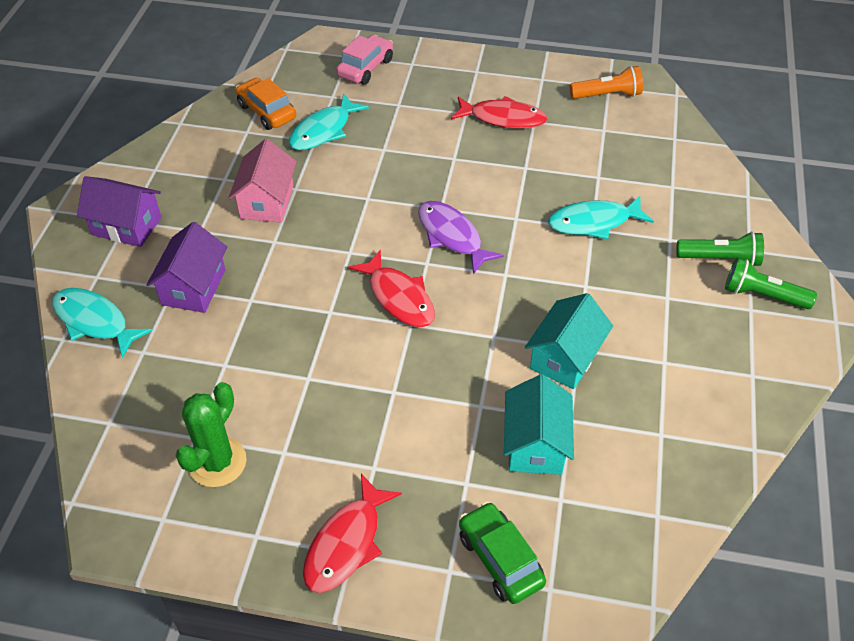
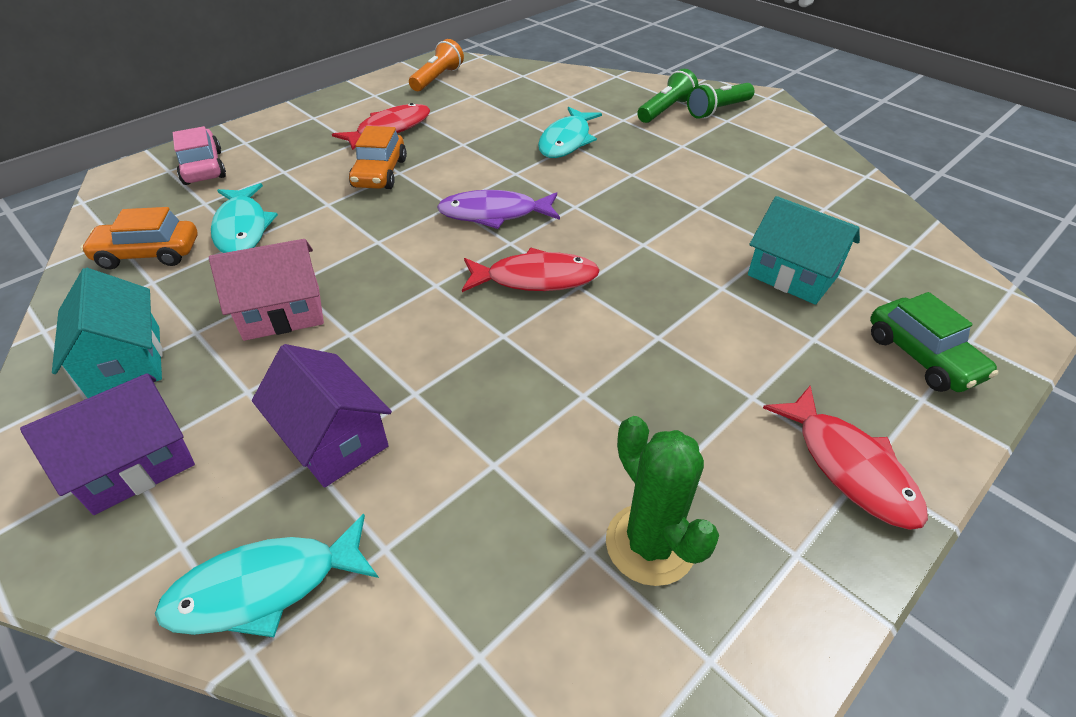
camera: 55 degrees left, 5 degrees down
pink house [229,139,297,223] -> pink house turned 60 degrees counterclockwise [209,239,324,341]
green car [459,501,546,604] -> green car turned 120 degrees counterclockwise [870,292,998,392]
turquoise house [525,293,613,389] -> turquoise house moved to [52,268,163,398]
none -> orange car [349,126,407,189]

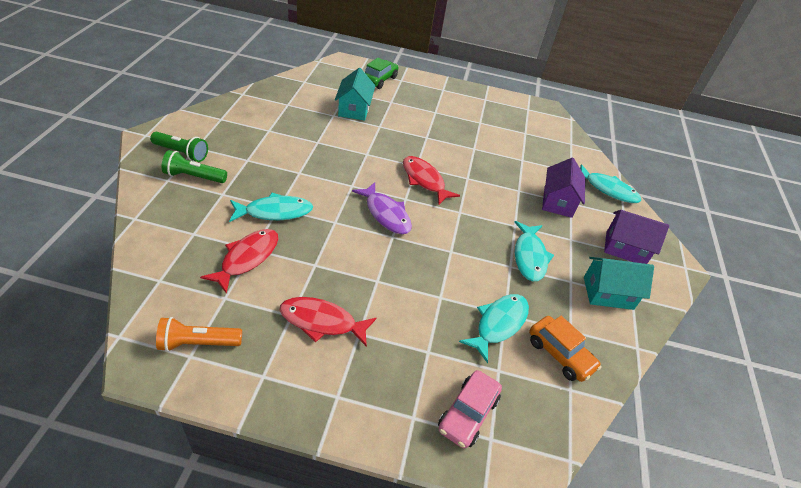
camera: 130 degrees left, 0 degrees up
turquoise house [52,268,163,398] -> turquoise house turned 60 degrees clockwise [584,257,654,310]
pink house [209,239,324,341] -> turquoise fish [515,221,554,281]
orange car [349,126,407,189] -> none
green cactus [606,416,719,586] -> none
red fish [763,386,928,530] -> red fish moved to [200,229,278,294]

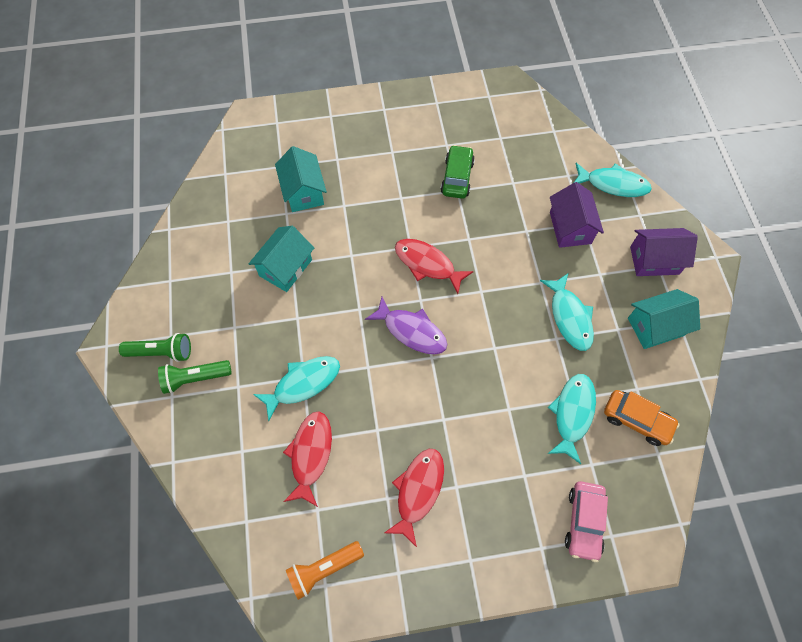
camera: 15 degrees left, 20 degrees up
red fish [280,297,376,347] -> red fish turned 120 degrees clockwise [384,449,444,547]
green car [365,58,399,89] -> green car moved to [440,145,475,199]
none -> turquoise house [249,226,314,292]

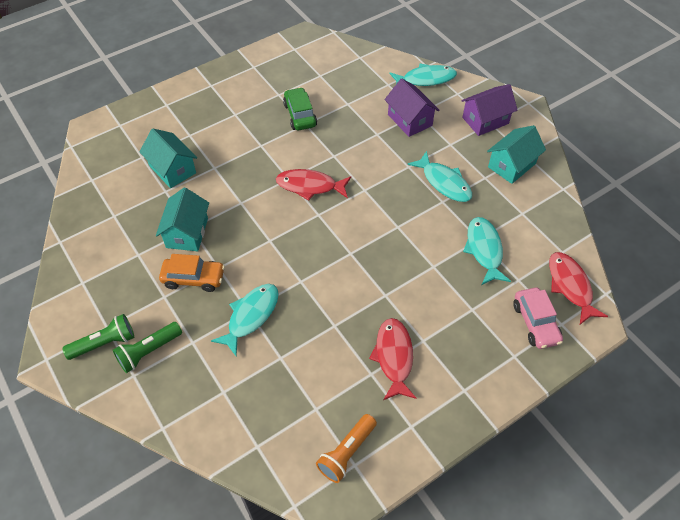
camera: 25 degrees left, 10 degrees down
red fish [283,411,332,507] -> red fish moved to [549,252,608,324]
purple fish [365,297,448,355] -> none
orange car [604,390,680,446] -> orange car moved to [159,254,225,292]

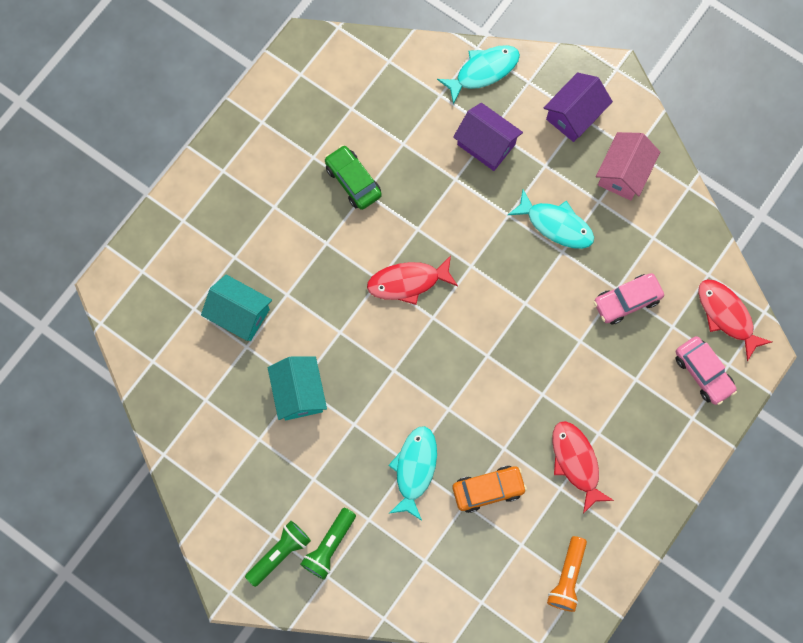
camera: 20 degrees left, 20 degrees up
orange car [159,254,225,292] -> orange car moved to [453,466,527,513]
turquoise fish [463,217,511,285] -> pink car [594,273,664,325]
turquoise house [487,125,546,184] -> pink house [596,132,660,200]

